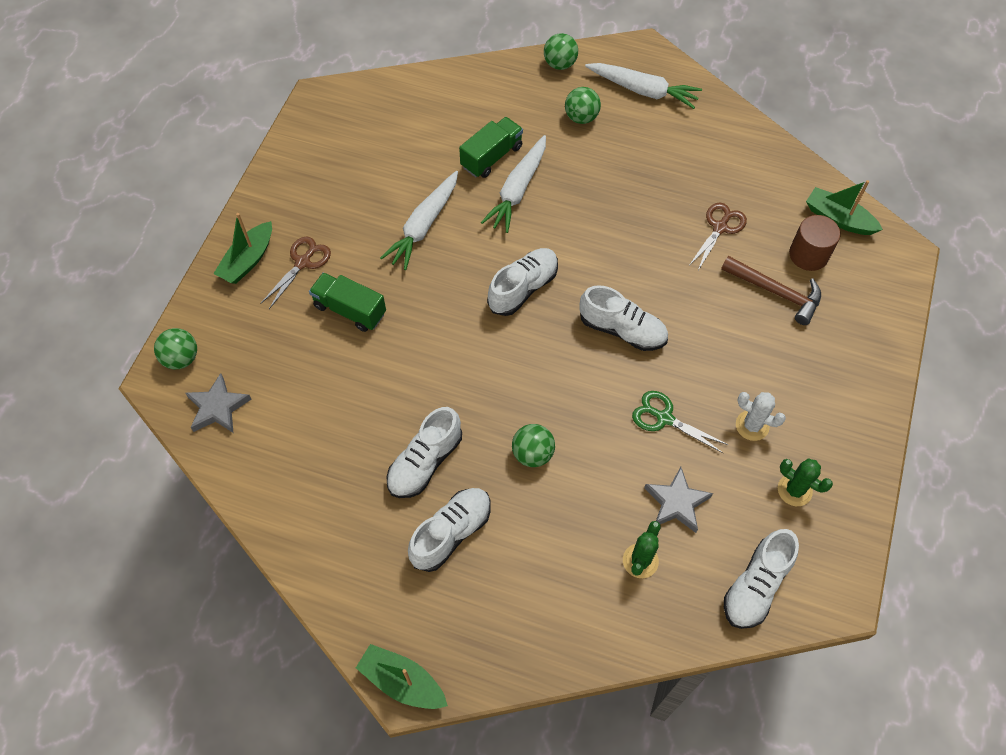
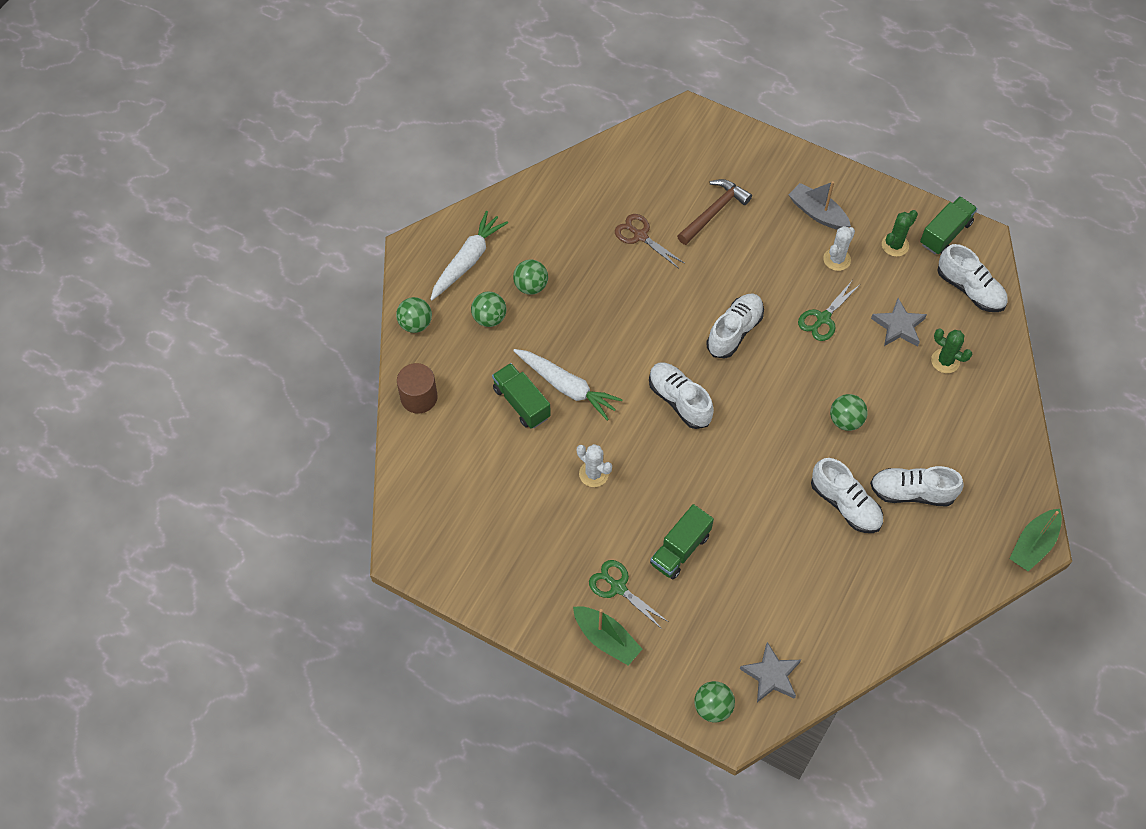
camera: 80 degrees left, 0 degrees up
brown scissors [260,237,331,309] -> green scissors [589,560,668,629]
white carrot [380,171,458,270] -> white cactus [577,444,612,487]
white shoe [408,488,491,572] -> white shoe turned 45 degrees counterclockwise [870,466,964,507]
brown cylinder [789,215,841,271] -> brown cylinder moved to [397,363,438,414]
green boat [806,180,883,235] -> none
none -> green ball [513,260,548,295]
none -> grey boat [788,181,851,230]
none -> green truck [920,196,977,254]

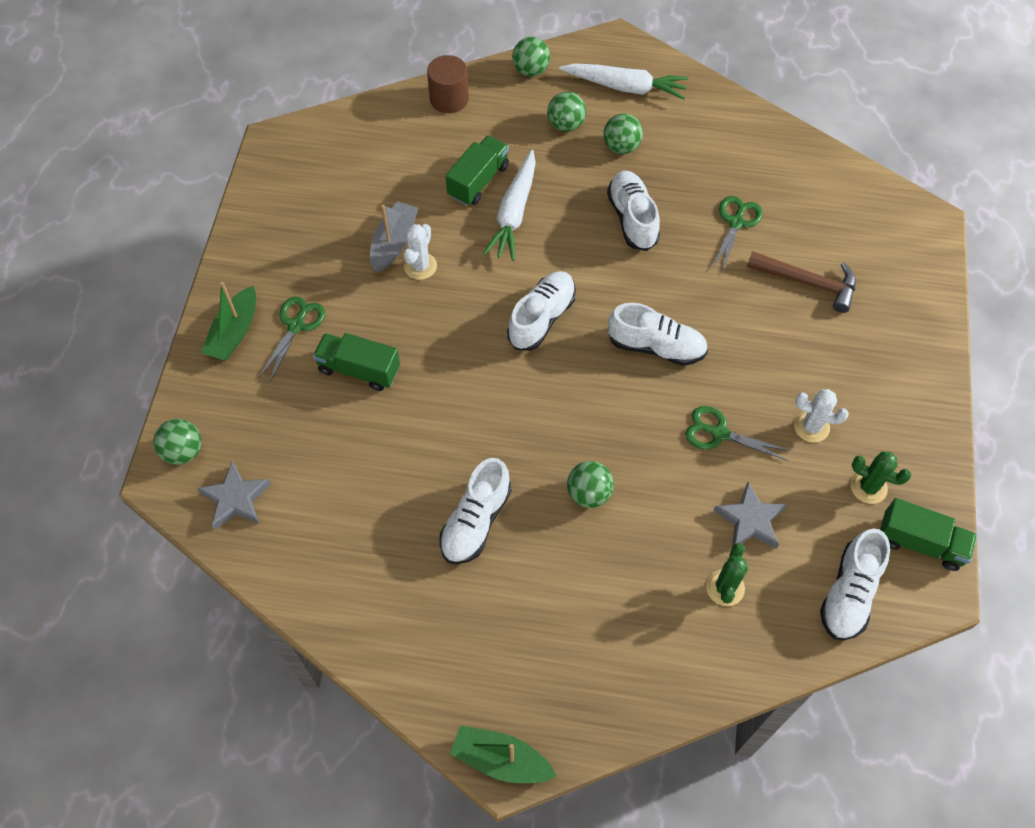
camera: 70 degrees right, 0 degrees up
brown scissors [615,214,684,268] -> green scissors [712,196,763,272]
grey boat [788,181,851,230] -> grey boat moved to [370,201,418,272]
white shoe [870,466,964,507] -> white shoe moved to [607,171,660,251]

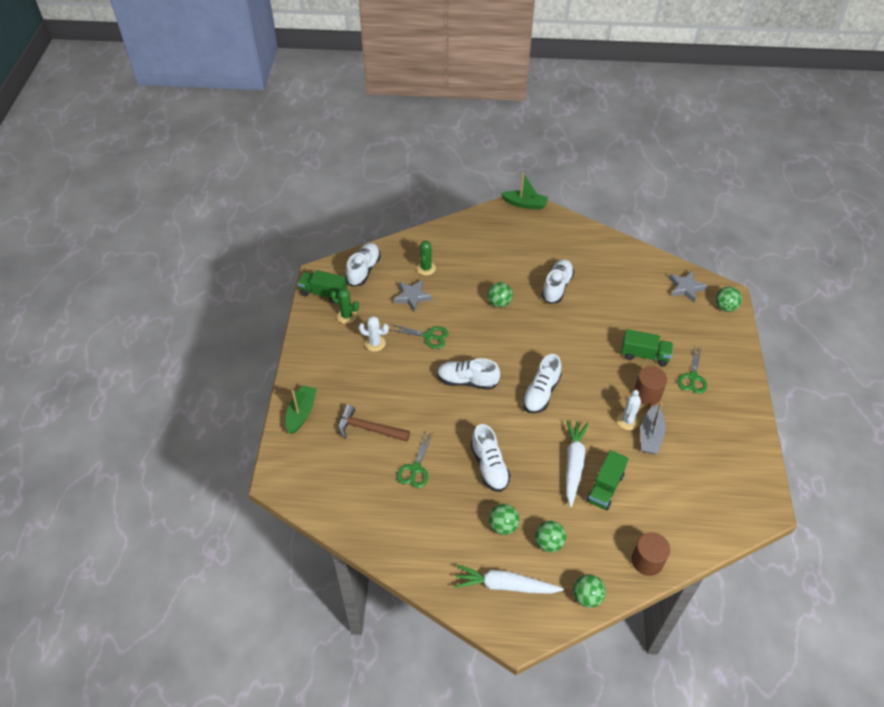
camera: 175 degrees right, 10 degrees down
green boat [201,282,256,360] -> green boat moved to [286,385,317,434]
none -> brown cylinder [634,366,667,405]

